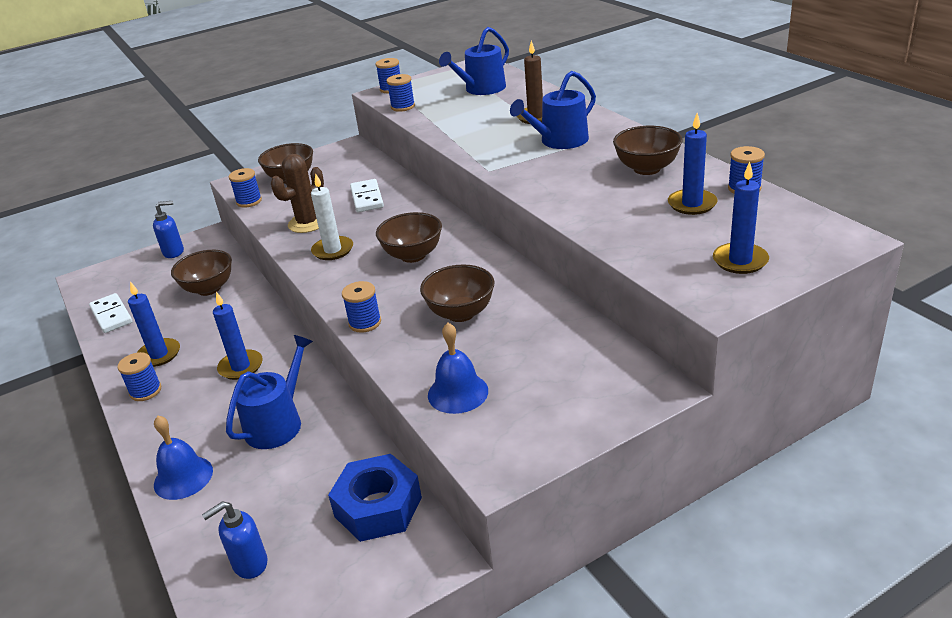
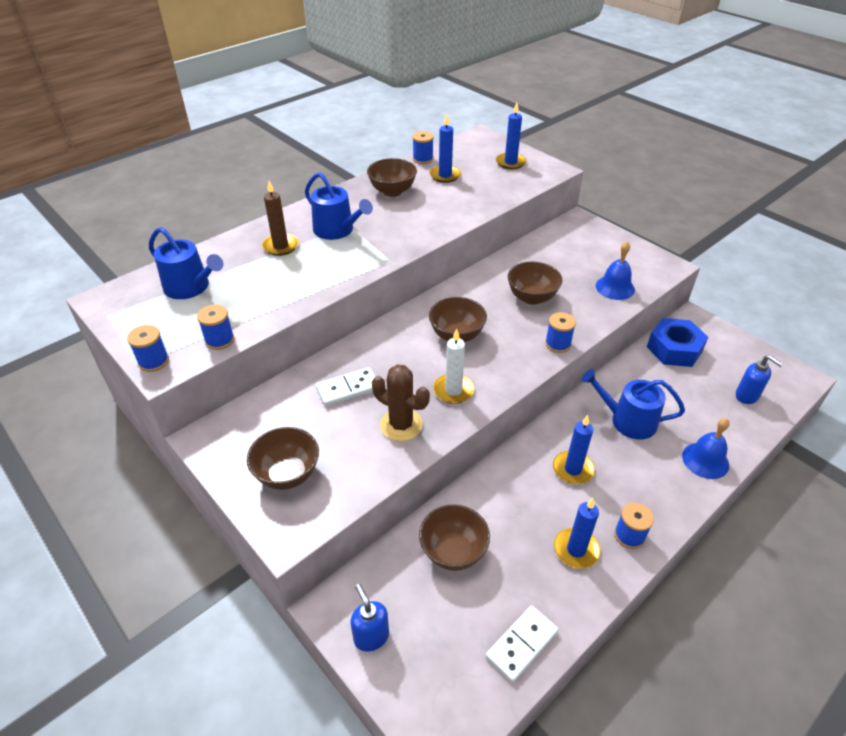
camera: 105 degrees left, 10 degrees up
blue spool [229,168,262,208] -> none

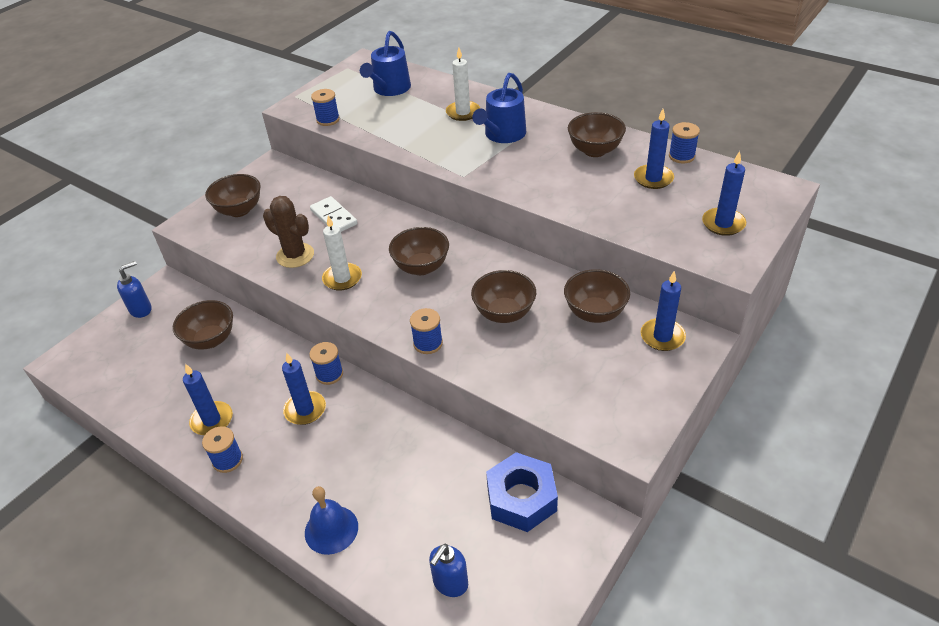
camera: 80 degrees right, 0 degrees up
blue spool [127,325,169,372] -> blue spool moved to [309,342,343,385]
brown candle [262,181,299,256] -> white candle [446,47,480,121]
brown cactus [372,365,430,441] -> brown cactus turned 75 degrees counterclockwise [263,196,314,268]
white domino [486,605,558,683] -> none
blue watering can [581,369,685,439] -> none
blue bell [596,241,635,300] -> none
none -> brown bowl [564,269,630,323]
none -> blue candle [641,271,686,351]

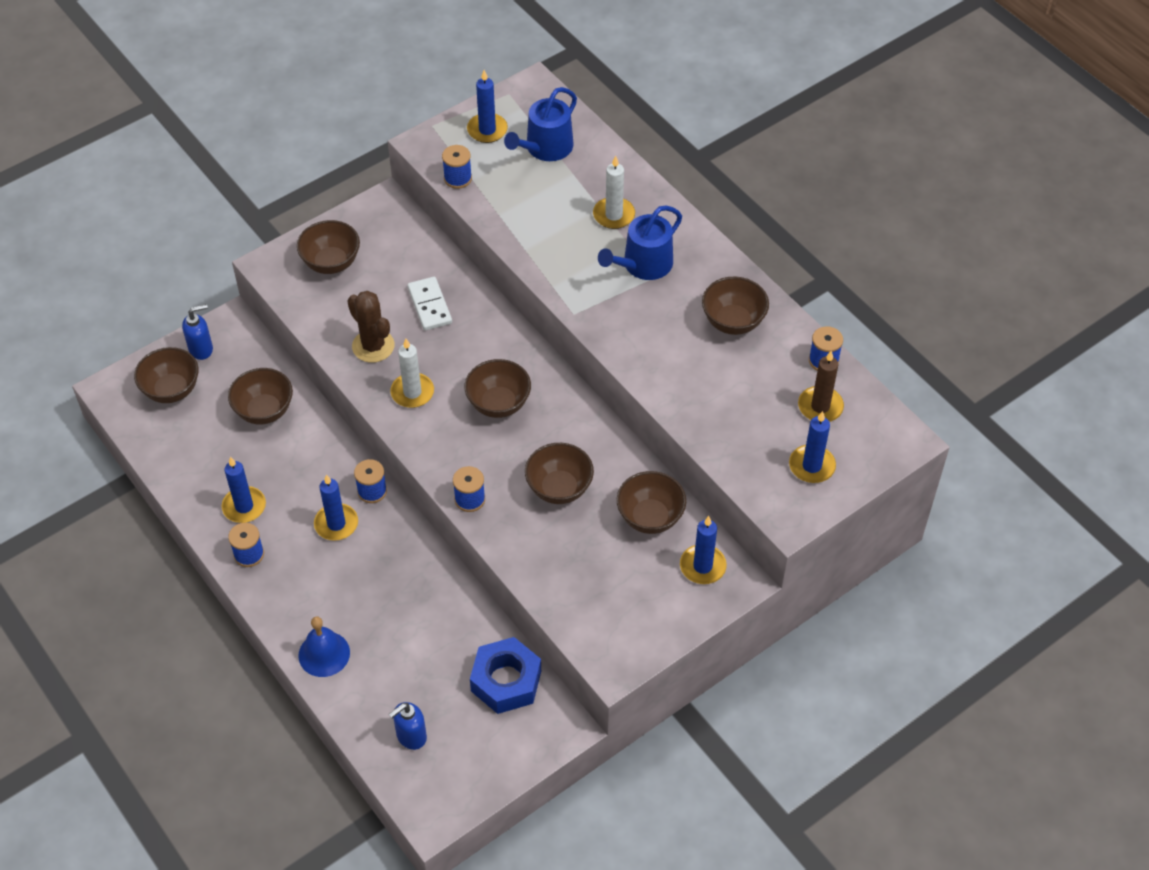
camera: 15 degrees right, 10 degrees up
blue candle [634,109,674,189] -> blue candle moved to [467,70,508,143]
none -> brown bowl [134,347,199,403]
none -> brown candle [798,351,844,422]

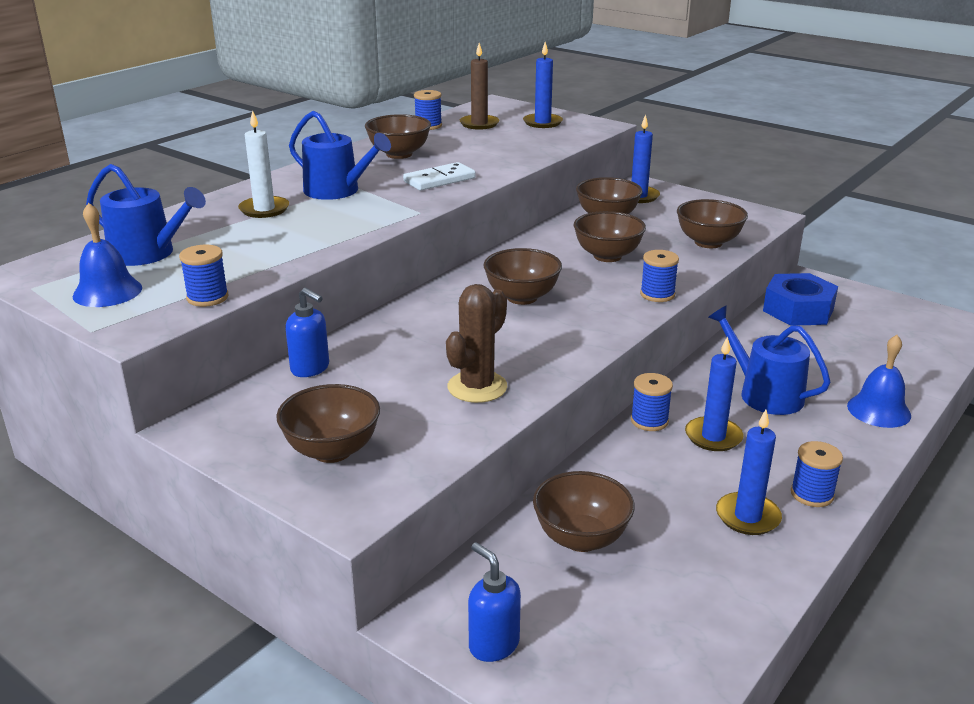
camera: 105 degrees left, 25 degrees down
brown bowl [134,347,199,403] -> brown bowl moved to [677,199,748,248]
blue soap dispenser [389,702,427,750] -> blue soap dispenser moved to [285,288,329,377]
white candle [390,339,434,408] -> none
white domino [407,277,452,331] -> white domino moved to [403,162,476,190]
blue candle [467,70,508,143] -> blue bell [73,203,142,307]
none -> blue watering can [708,305,831,415]

